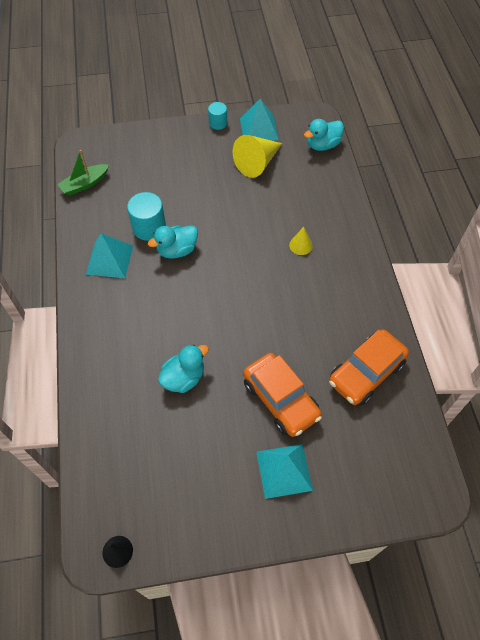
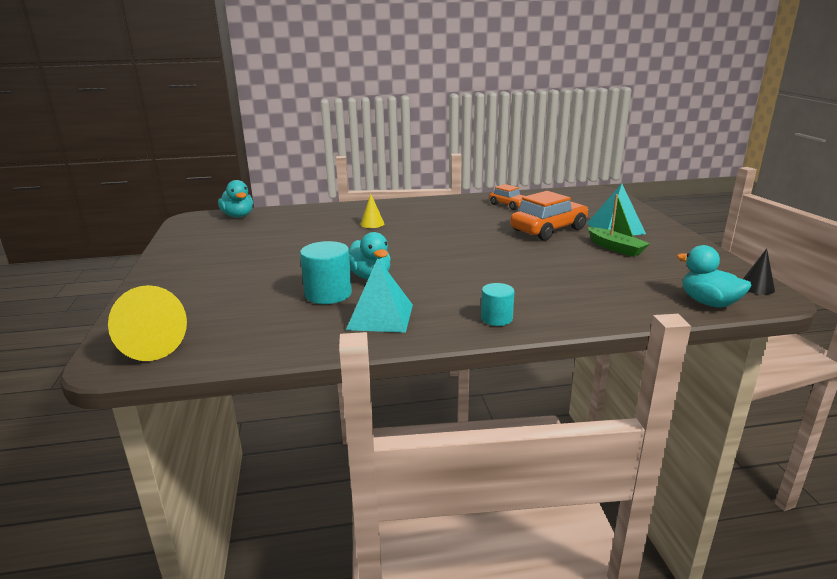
camera: 90 degrees left, 35 degrees down
green boat [57,150,109,196] -> green boat moved to [588,194,650,257]
turquoise duck [158,344,209,393] -> turquoise duck moved to [677,245,752,308]
turquoise cylinder [208,102,227,130] -> turquoise cylinder moved to [481,283,515,326]
yellow cone [233,135,282,178] -> yellow cone moved to [108,285,187,361]
turquoise pyramid [240,99,279,141] -> none
orange car [329,330,409,406] -> orange car [489,184,524,210], size x0.57

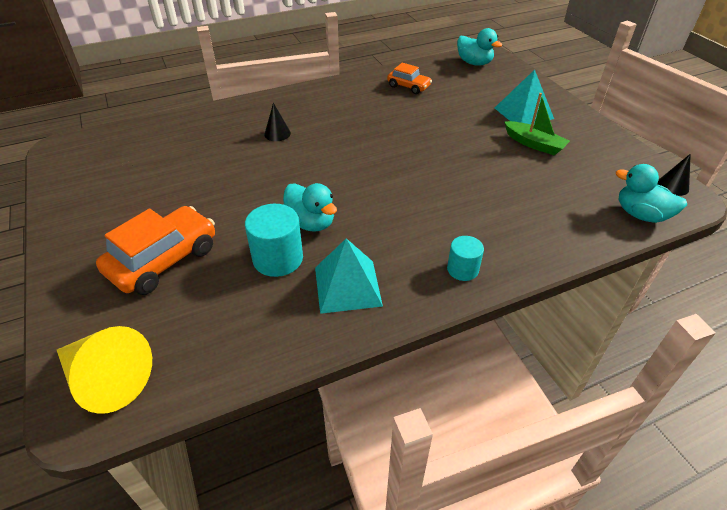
camera: 15 degrees left, 20 degrees up
turquoise duck [218,180,253,217] -> turquoise duck moved to [457,28,502,66]
yellow cone [360,194,384,228] -> black cone [264,103,291,141]
orange car [510,191,588,241] -> orange car moved to [96,206,215,295]

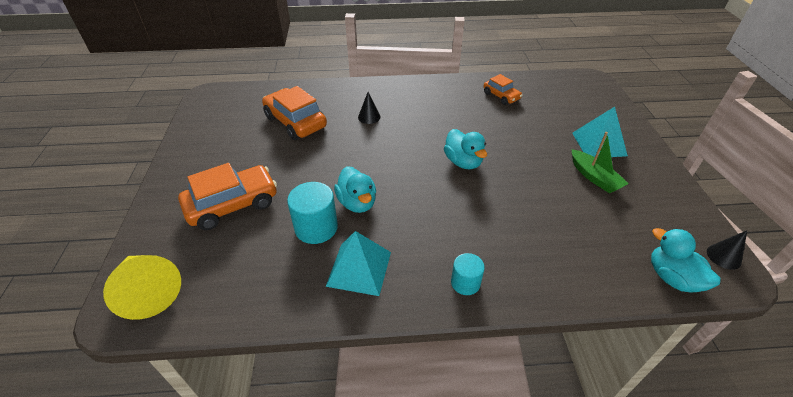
camera: 20 degrees right, 0 degrees up
turquoise duck [457,28,502,66] -> turquoise duck moved to [444,129,487,169]
none -> orange car [262,86,327,140]

